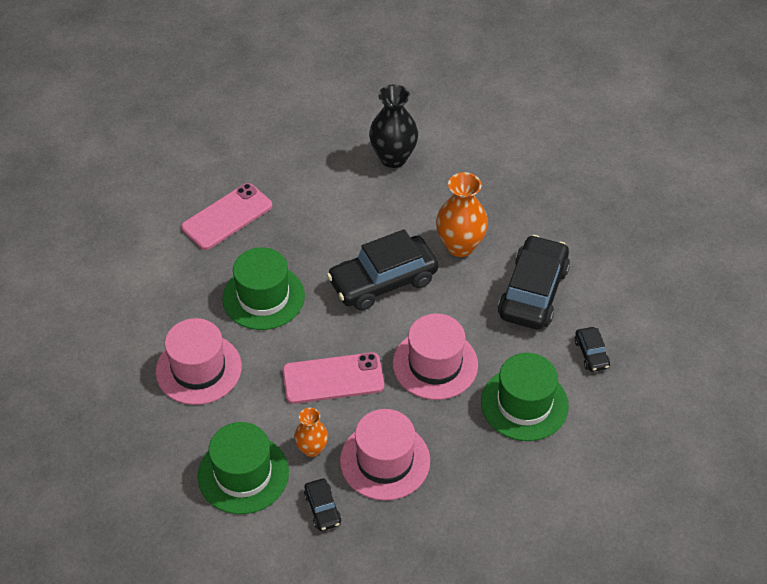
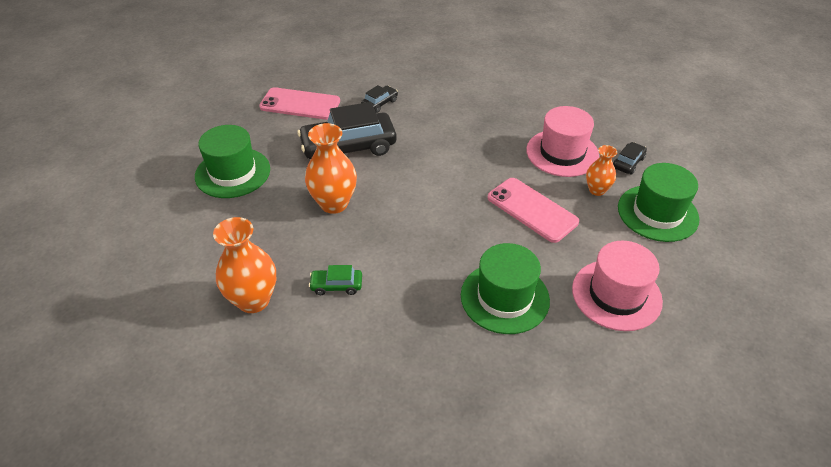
camera: 125 degrees left, 5 degrees down
pink phone [181,183,272,250] -> pink phone moved to [259,87,340,120]
black car [327,229,438,311] -> none
black vase [369,84,418,168] -> orange vase [213,217,276,313]
pink hat [393,314,478,400] -> none
green hat [481,353,569,441] -> green hat moved to [195,125,270,198]
none -> green car [309,265,362,295]

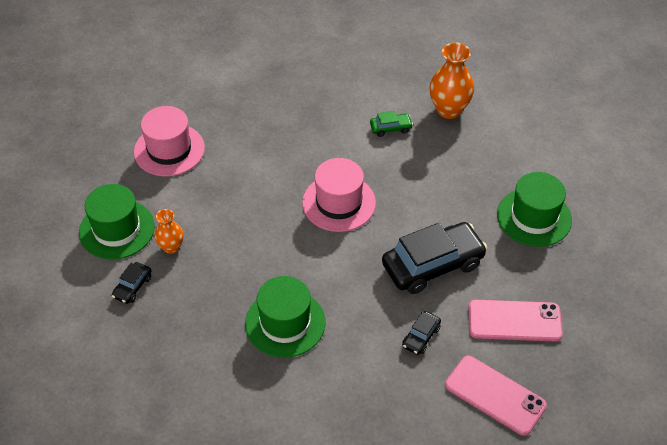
camera: 170 degrees right, 5 degrees up
orange vase [305,123,357,214] -> none
green hat [461,243,550,334] -> green hat moved to [245,276,325,358]
pink phone [487,178,579,243] -> pink phone moved to [445,356,547,436]
pink hat [526,106,599,177] -> pink hat moved to [302,158,376,232]

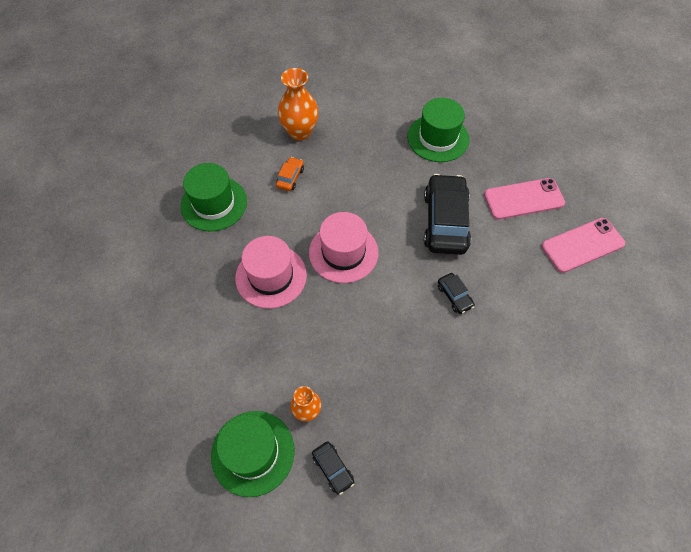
camera: 60 degrees left, 10 degrees up
pink hat [134,106,205,177] -> pink hat moved to [235,236,307,309]
green hat [245,276,325,358] -> green hat moved to [180,163,247,231]
green car [370,111,413,137] -> orange car [276,157,304,191]
black car [402,311,441,355] -> black car moved to [438,273,475,314]
pink phone [468,300,563,342] -> pink phone turned 45 degrees clockwise [484,178,565,220]

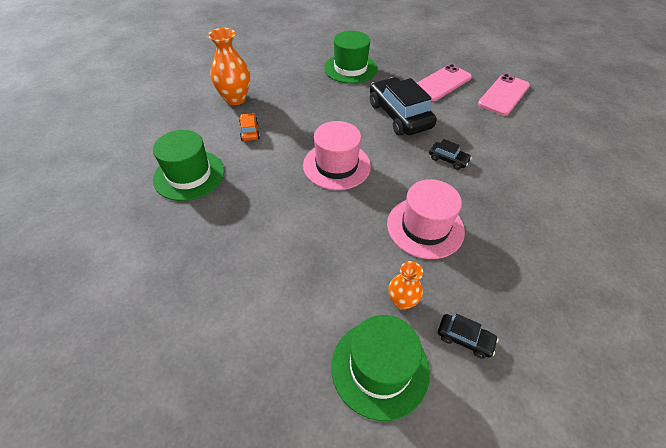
camera: 30 degrees left, 10 degrees down
pink hat [235,236,307,309] -> pink hat moved to [387,179,465,259]

